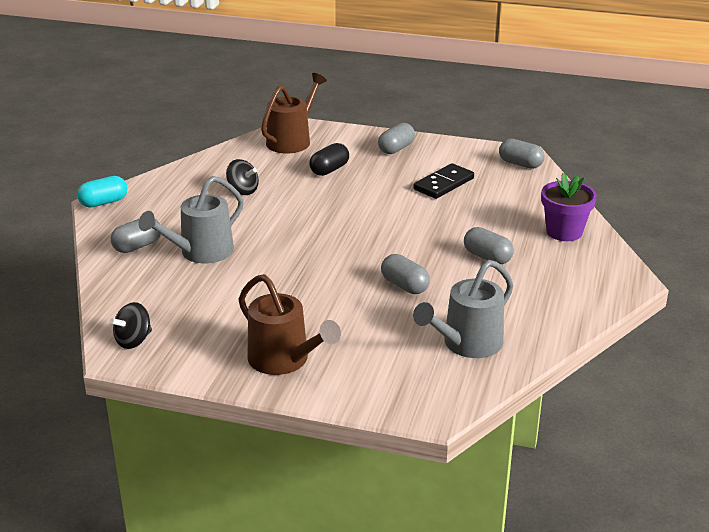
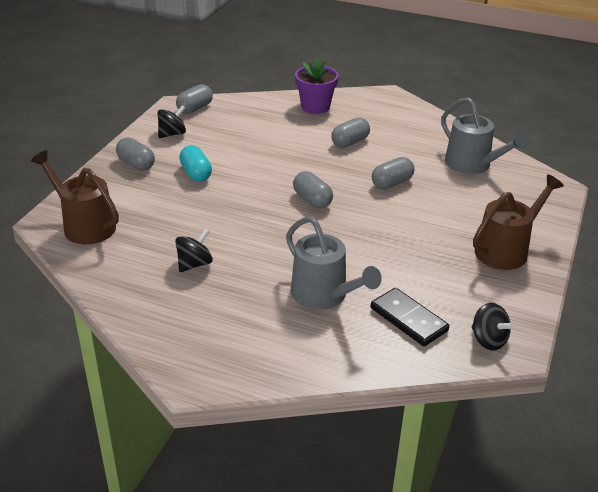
camera: 85 degrees left, 5 degrees up
turquoise capsule [77,176,127,208] -> turquoise capsule moved to [179,145,212,182]
grey capsule [111,219,161,253] -> grey capsule moved to [293,171,333,208]
black capsule [309,143,349,176] -> none
black domino [413,163,474,199] -> black domino moved to [371,288,449,346]
none -> black spinning top [157,105,186,138]

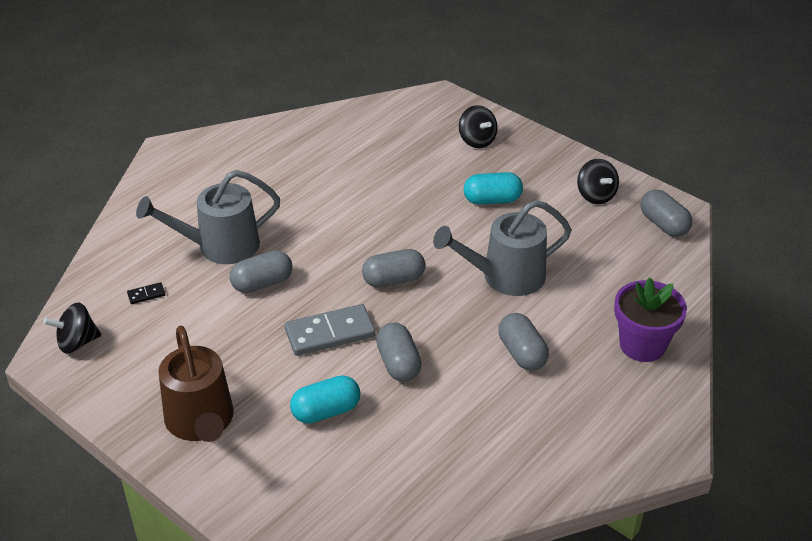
camera: 110 degrees right, 5 degrees up
brown watering can [31,150,119,244] -> none
grey capsule [116,138,155,171] -> grey capsule moved to [230,250,292,293]
black spinning top [175,229,213,272] -> black spinning top moved to [459,105,497,148]
black domino [371,288,449,346] -> black domino [127,282,165,304], size x0.43
grey watering can [441,97,528,174] -> grey watering can moved to [433,200,571,296]
none -> grey domino [284,304,376,356]
none -> turquoise capsule [290,376,360,424]

